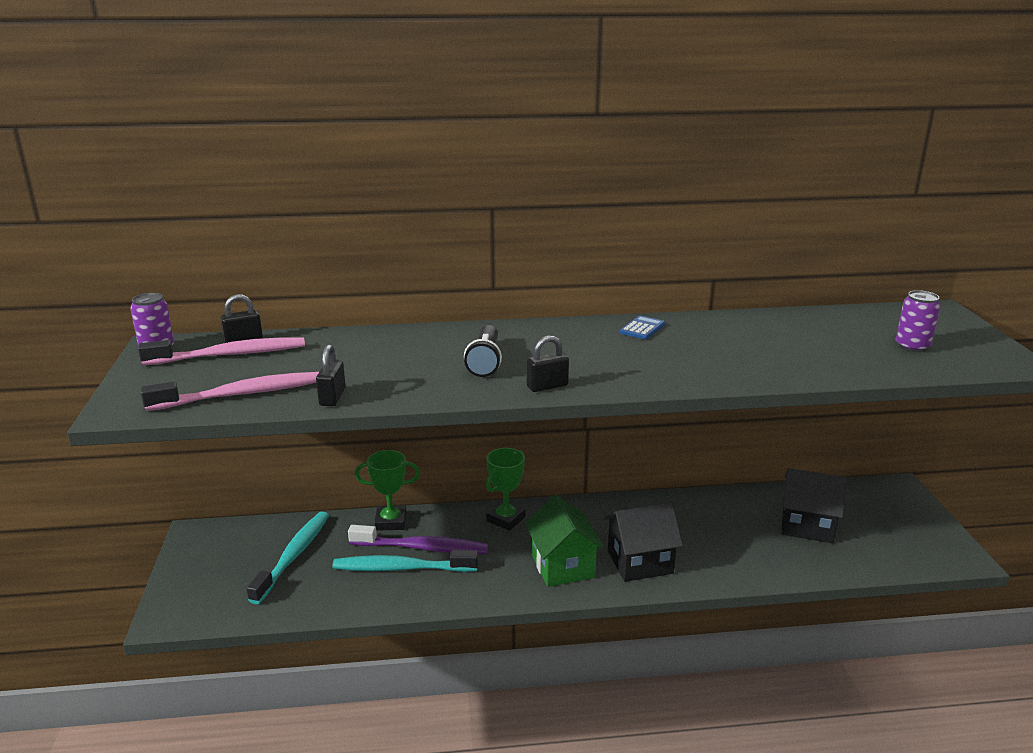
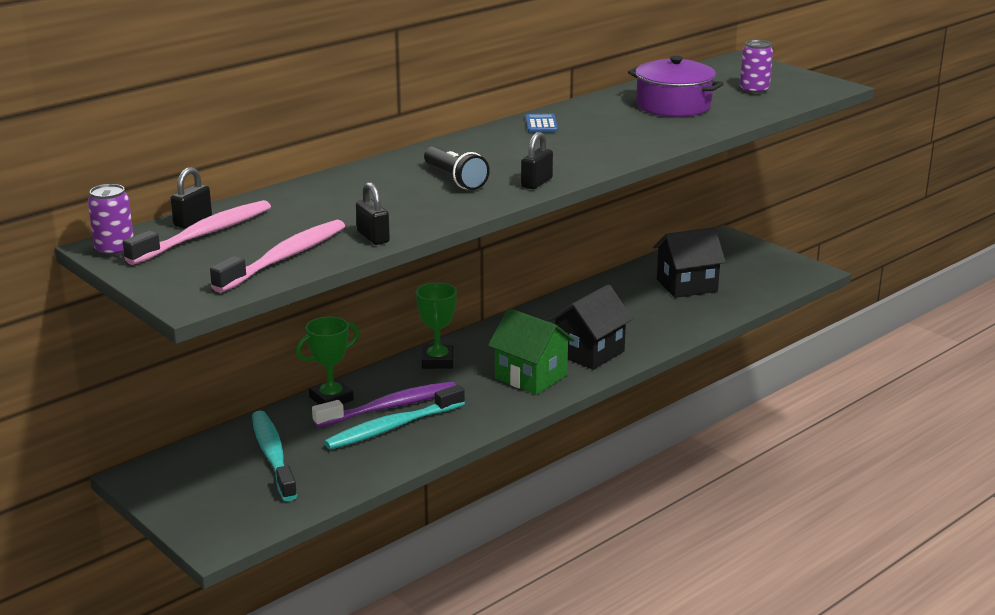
camera: 35 degrees left, 0 degrees up
none -> purple pot [628,56,724,117]

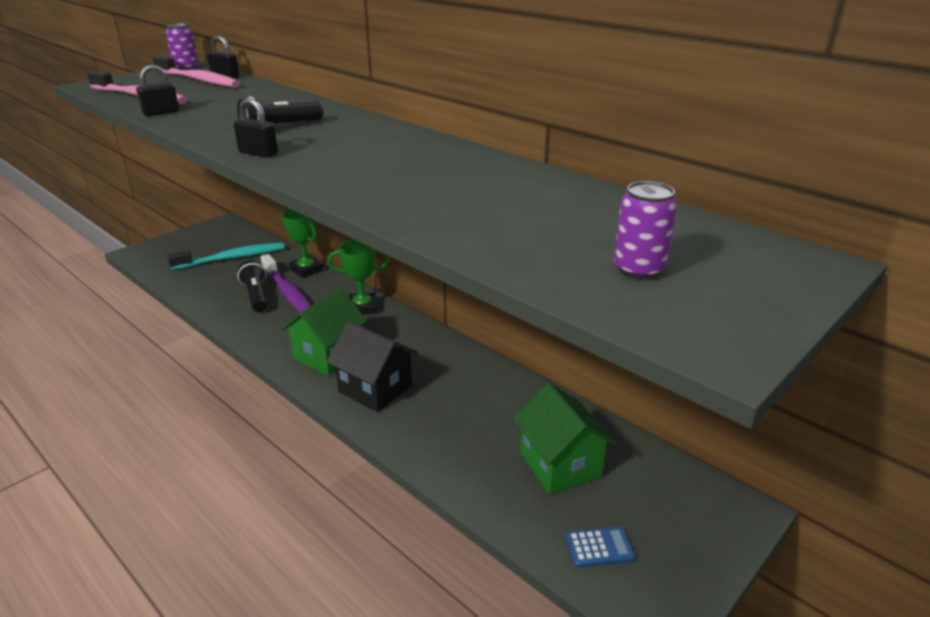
camera: 85 degrees right, 5 degrees up
turquoise toothbrush [324,385,465,450] -> black flashlight [238,260,268,312]
blue calculator [525,114,558,132] -> blue calculator moved to [566,527,635,567]
purple pot [628,56,724,117] -> none
black house [653,227,726,298] -> green house [513,383,616,494]

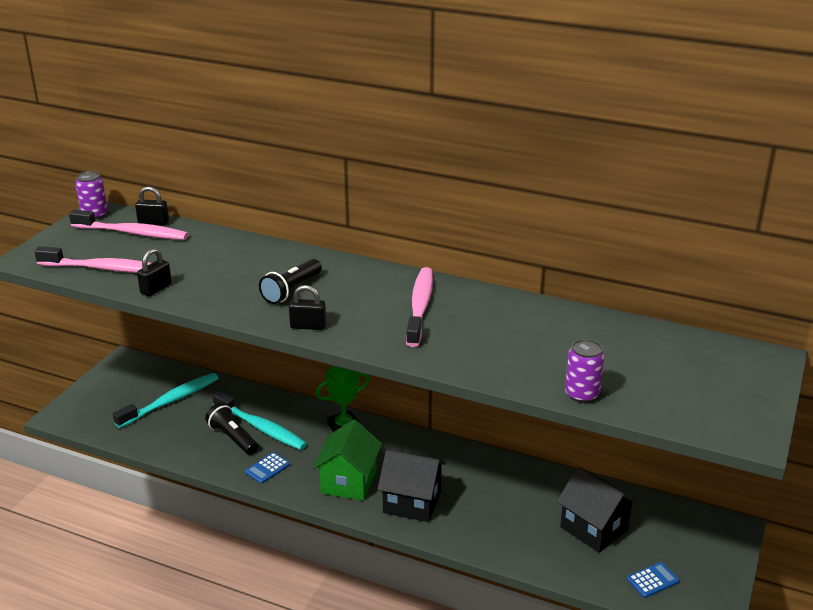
camera: 20 degrees left, 0 degrees up
purple toothbrush [261,254,311,313] -> turquoise toothbrush [212,391,307,450]
green trophy [282,209,323,278] -> none
green house [513,383,616,494] -> black house [557,467,639,552]
purple can [614,181,677,280] -> purple can moved to [565,339,604,403]
none -> blue calculator [245,452,290,484]
none -> pink toothbrush [406,267,433,347]

